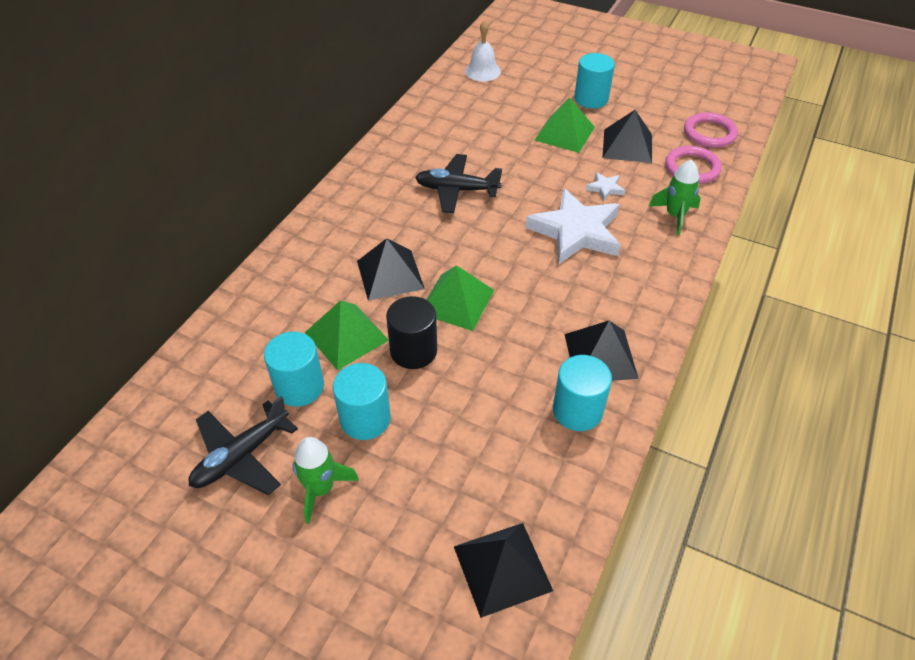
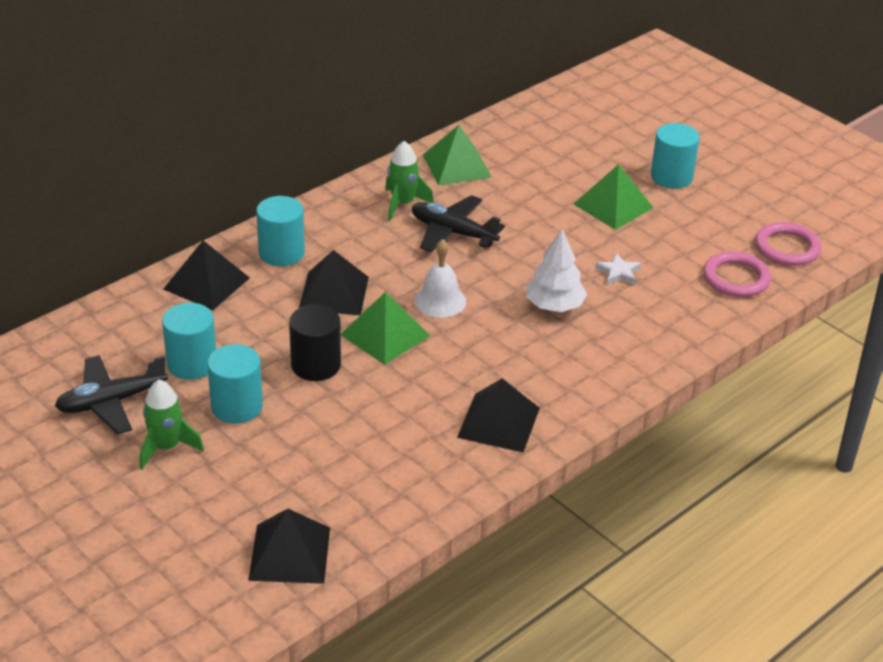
camera: 20 degrees right, 10 degrees down
green pyramid [305,300,389,370] -> green pyramid moved to [423,125,492,185]
white bell [465,21,501,81] -> white bell moved to [414,239,466,318]
white star [525,188,620,264] -> white tree [526,229,587,312]
turquoise cylinder [553,355,612,431] -> turquoise cylinder moved to [256,196,305,266]
black pyramid [602,110,652,163] -> black pyramid moved to [163,240,250,310]
green rocket [649,159,701,235] -> green rocket moved to [385,141,434,221]

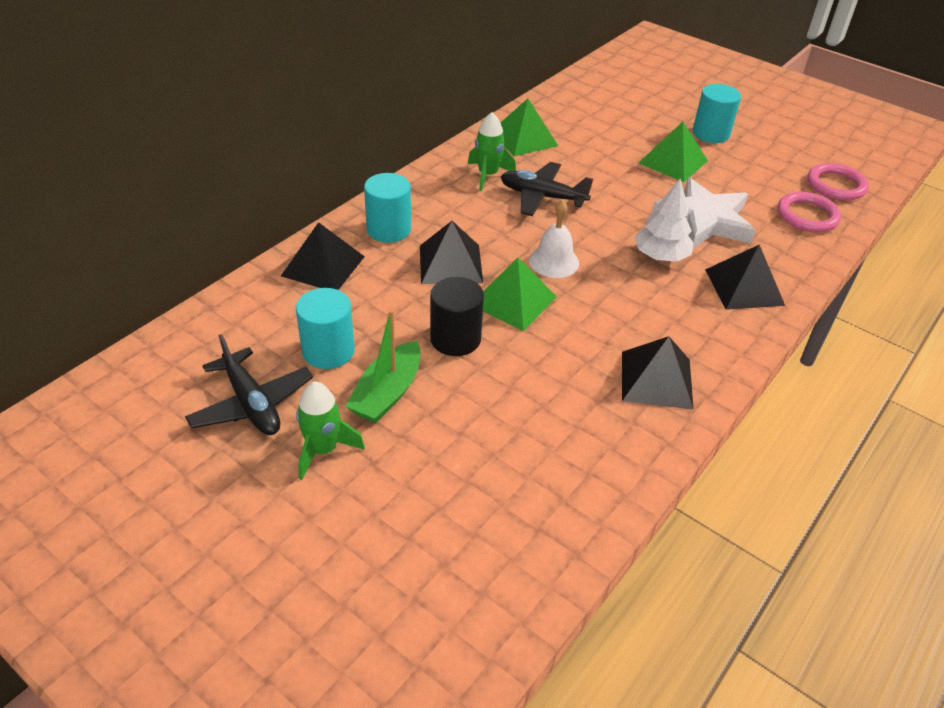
camera: 10 degrees left, 5 degrees up
black plane [55,355,168,434] -> black plane turned 90 degrees counterclockwise [185,334,313,435]
turquoise cylinder [207,344,263,424] -> green boat [345,309,420,423]
black pyramid [248,509,330,584] -> black pyramid moved to [705,245,785,310]
white star [595,253,641,285] -> white star [651,178,756,248], size x2.36

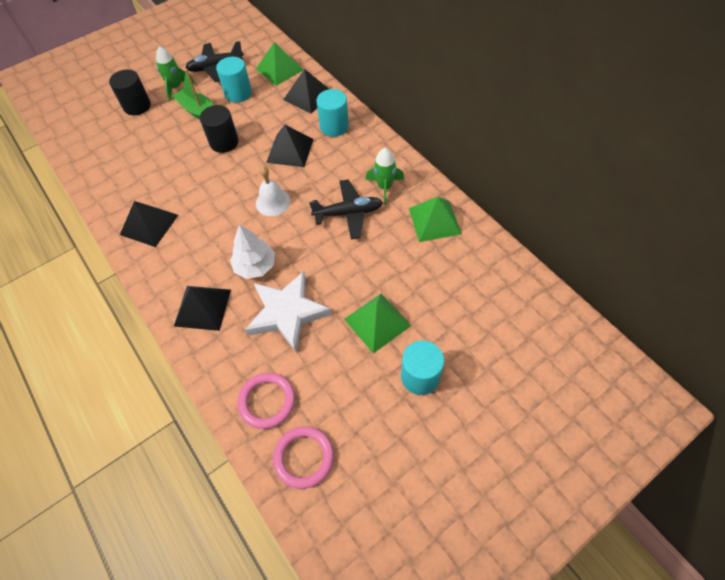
camera: 110 degrees right, 15 degrees up
green pyramid [483,257,557,331] -> green pyramid moved to [256,42,303,86]
black plane [501,162,593,216] -> black plane turned 45 degrees clockwise [309,179,383,239]
none -> black cylinder [109,69,151,115]

